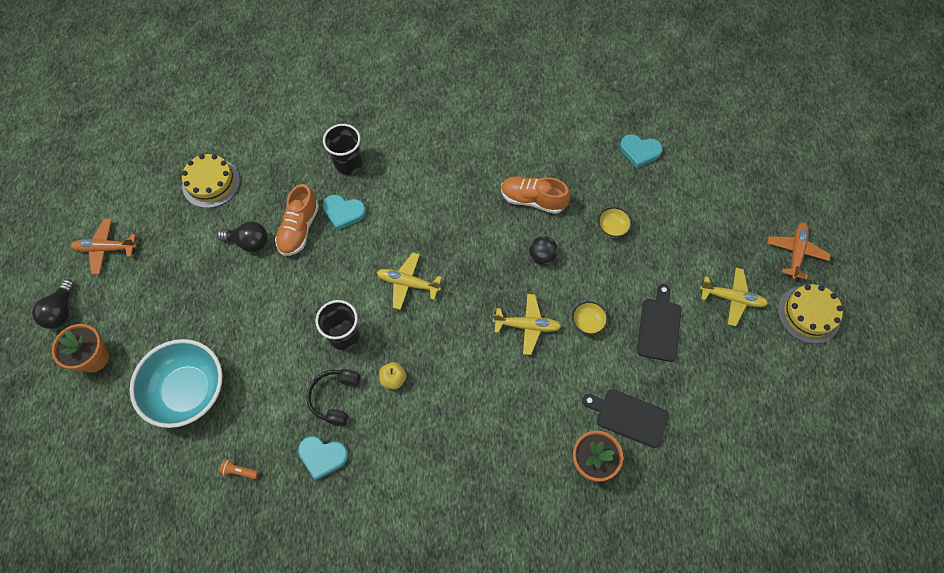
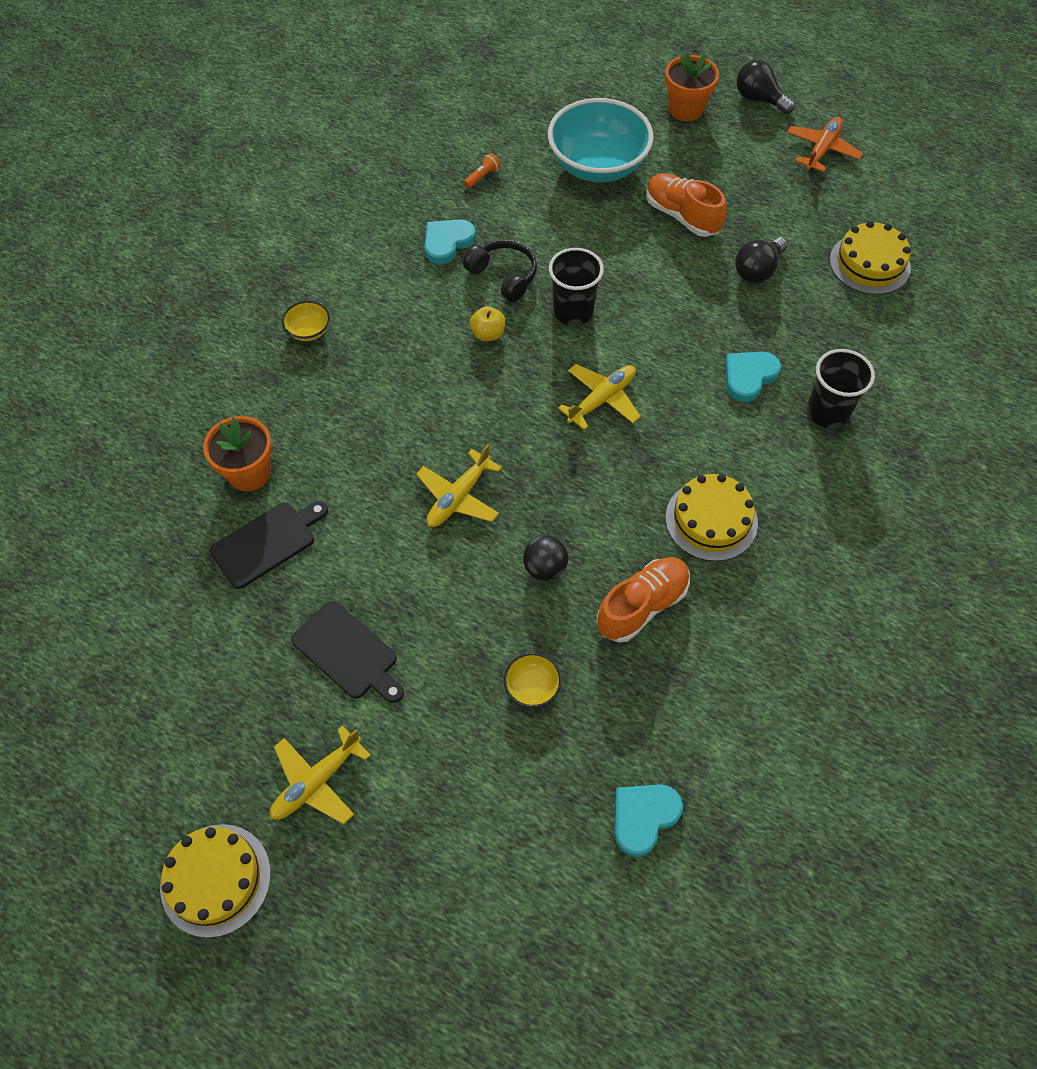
camera: 120 degrees right, 5 degrees down
orange shoe [275,184,319,256] -> orange shoe moved to [646,173,727,237]
yellow bowl [572,301,608,335] -> yellow bowl moved to [282,301,330,341]
orange plane [767,222,831,280] -> none
none -> yellow cake [665,474,758,561]

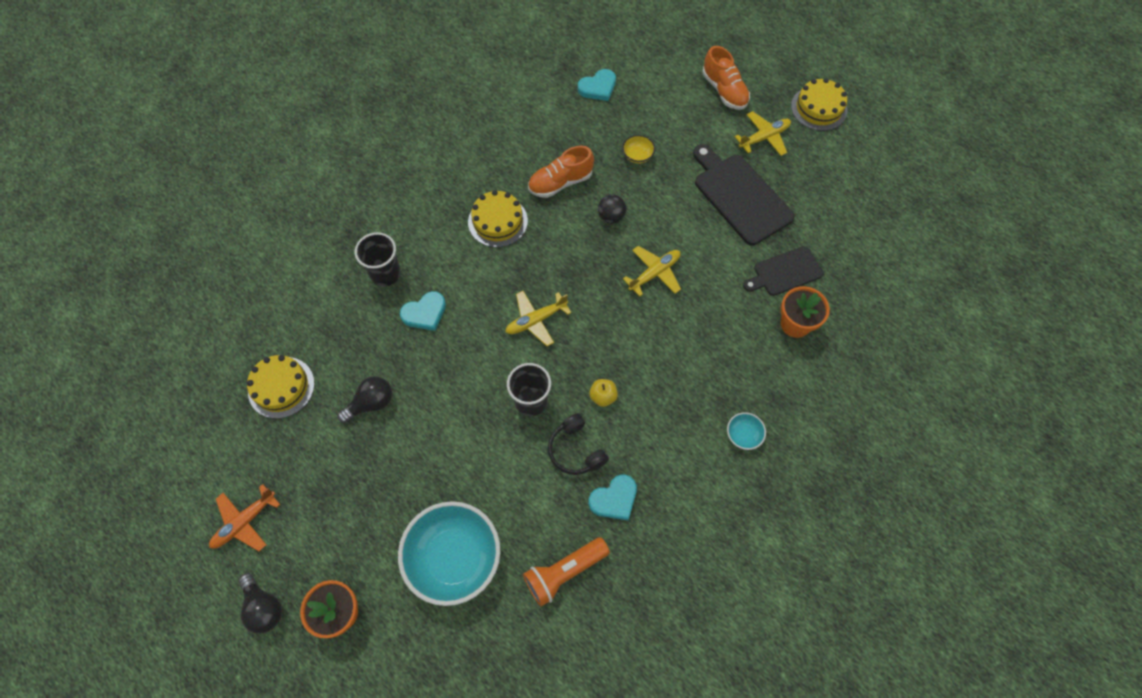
camera: 165 degrees left, 5 degrees up
yellow bowl [282,301,330,341] -> turquoise bowl [727,412,766,450]
black cutting board [291,601,404,703] -> black cutting board [693,144,795,245], size x1.61
orange flashlight [464,153,501,188] -> orange flashlight [523,537,610,607], size x2.22
orange shoe [646,173,727,237] -> orange shoe moved to [702,46,750,110]

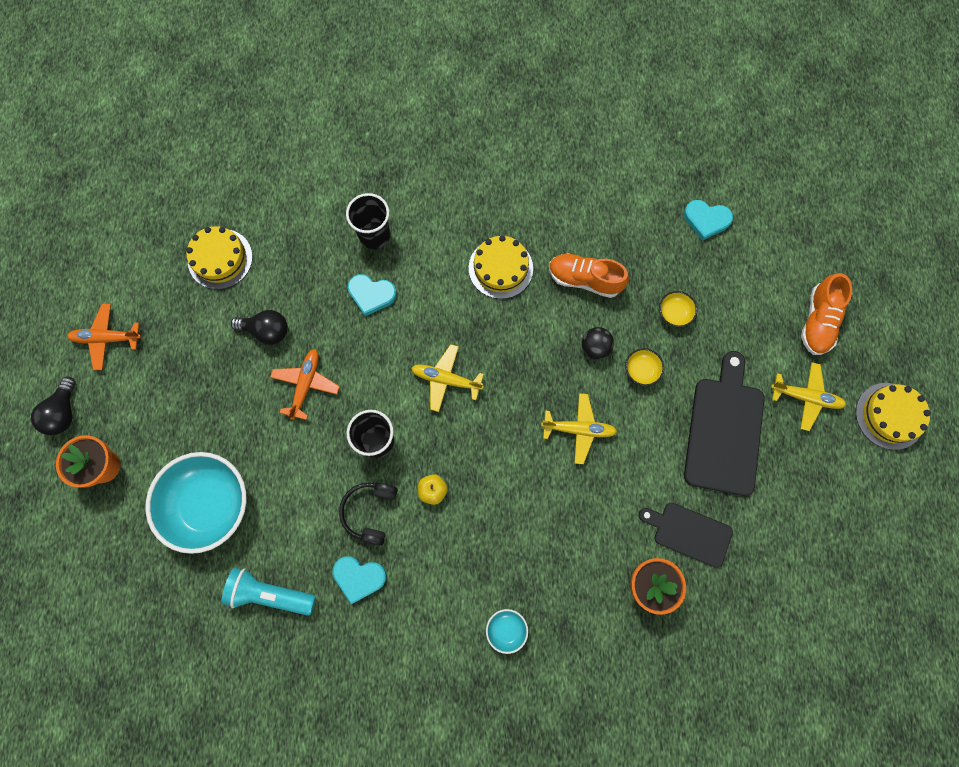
camera: 45 degrees right, 10 degrees up
orange flashlight [523,537,610,607] -> turquoise flashlight [222,568,316,616]
none -> orange plane [270,349,340,420]
none -> yellow bowl [625,348,664,386]

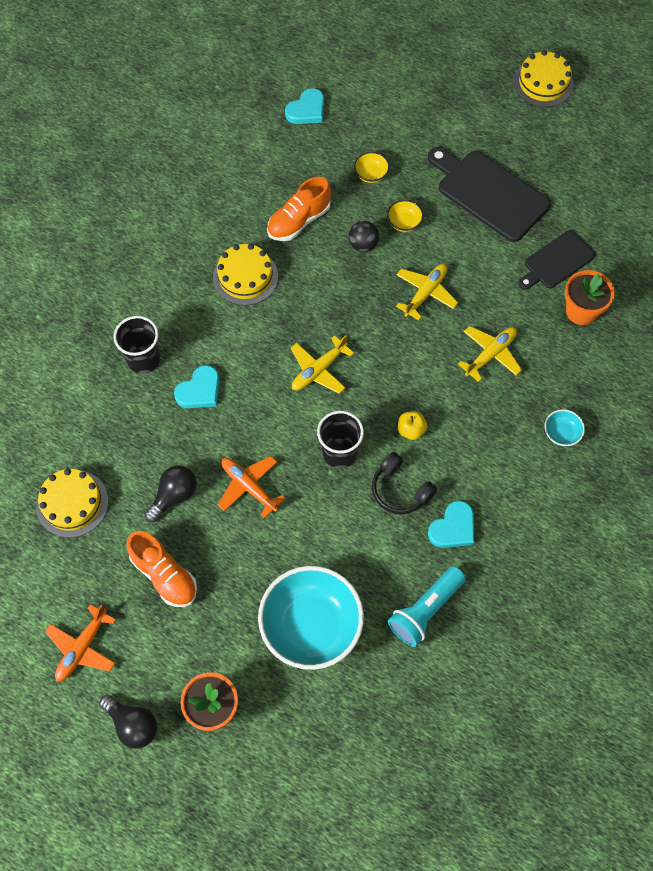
camera: 60 degrees left, 10 degrees down
yellow plane [771,362,846,431] -> yellow plane moved to [458,326,522,382]
orange shoe [801,273,852,355] -> orange shoe moved to [126,531,197,607]

